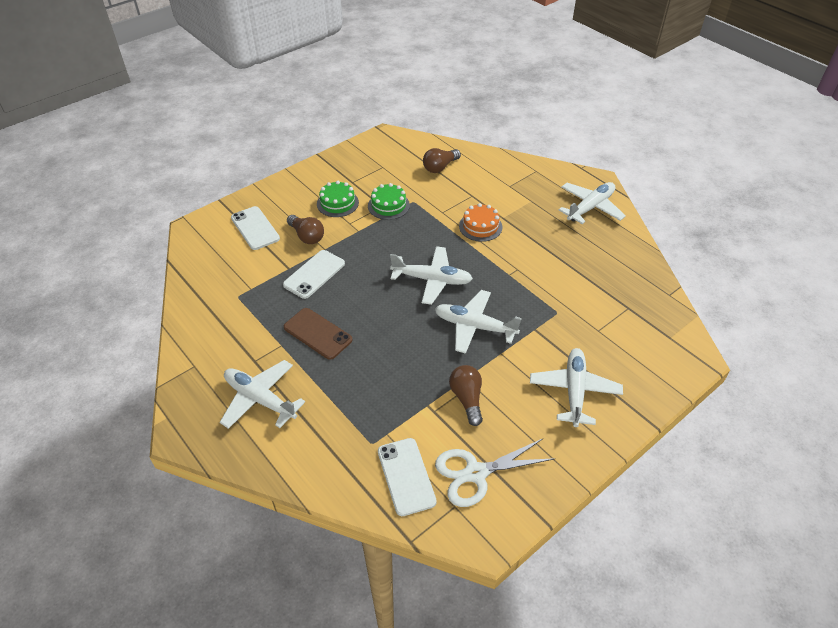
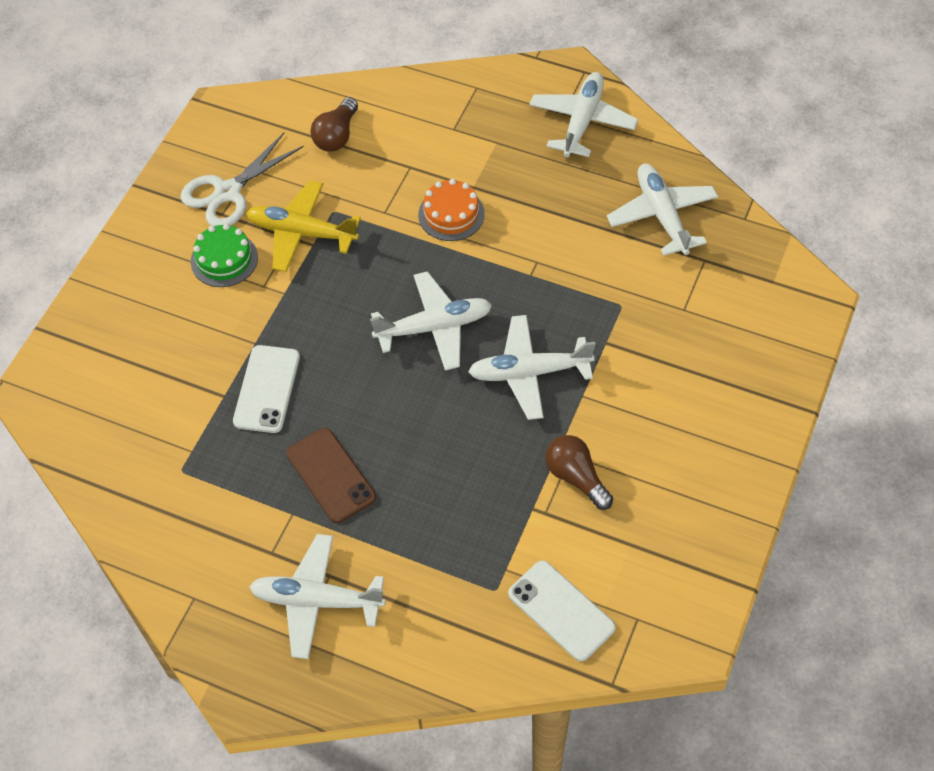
camera: 25 degrees left, 10 degrees up
white phone [231,206,280,250] -> none
brown phone [284,308,352,360] -> brown phone turned 45 degrees clockwise [286,428,376,523]
brown light bulb [287,215,324,244] -> none
green cake [368,183,410,220] -> yellow plane [246,180,361,272]
white scissors [435,438,556,507] -> white scissors moved to [180,133,304,226]
white plane [530,348,623,427] -> white plane moved to [607,164,718,256]

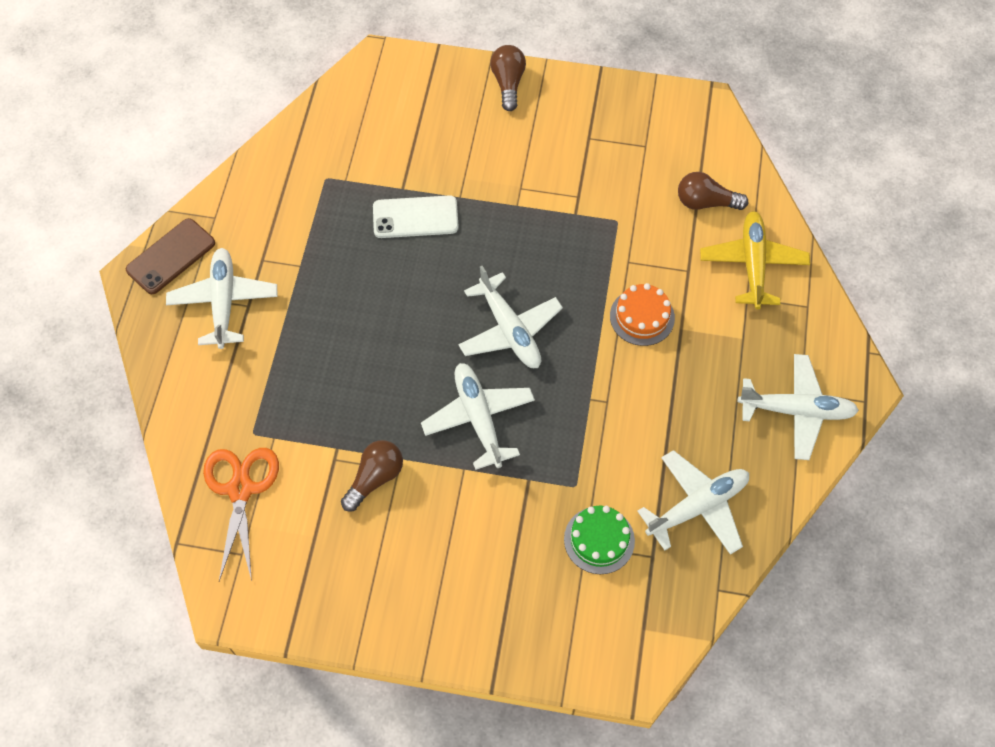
camera: 75 degrees right, 5 degrees up
white scissors [180,133,304,226] -> none
green cake [191,224,258,287] -> green cake moved to [564,506,635,574]
yellow plane [246,180,361,272] -> yellow plane moved to [700,211,810,309]
brown phone [286,428,376,523] -> brown phone moved to [126,218,215,294]
white phone [508,560,616,661] -> orange scissors [203,448,279,581]
none -> brown light bulb [490,45,526,111]

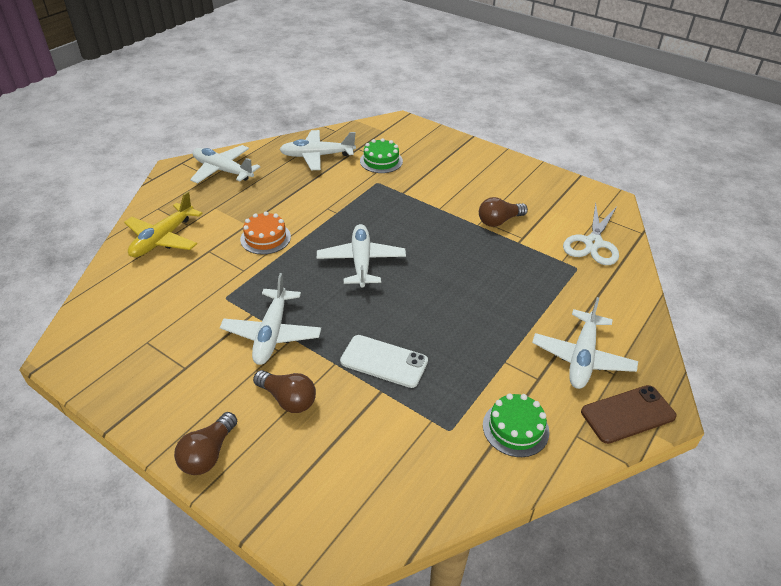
camera: 155 degrees left, 20 degrees down
orange scissors [203,448,279,581] -> white scissors [563,203,619,265]
white plane [421,363,535,470] -> white plane moved to [220,273,321,365]
brown light bulb [678,172,748,210] -> brown light bulb moved to [253,370,316,413]
none -> green cake [483,393,549,457]

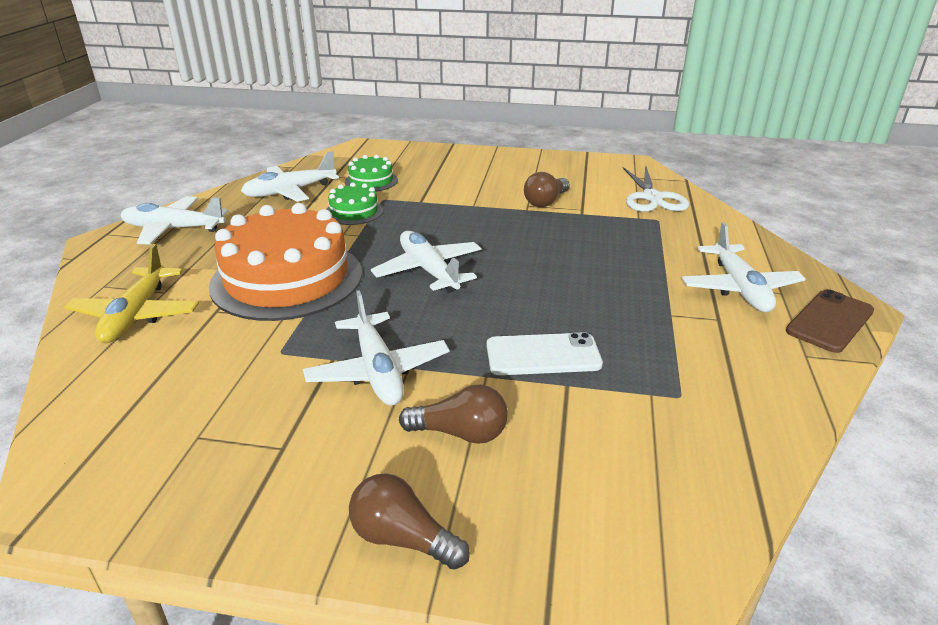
camera: 25 degrees left, 10 degrees down
brown light bulb [174,412,237,475] -> brown light bulb turned 120 degrees clockwise [349,473,470,570]
orange cake [240,211,291,255] -> orange cake [209,203,362,321], size x2.15
green cake [483,393,549,457] -> green cake moved to [327,182,383,225]

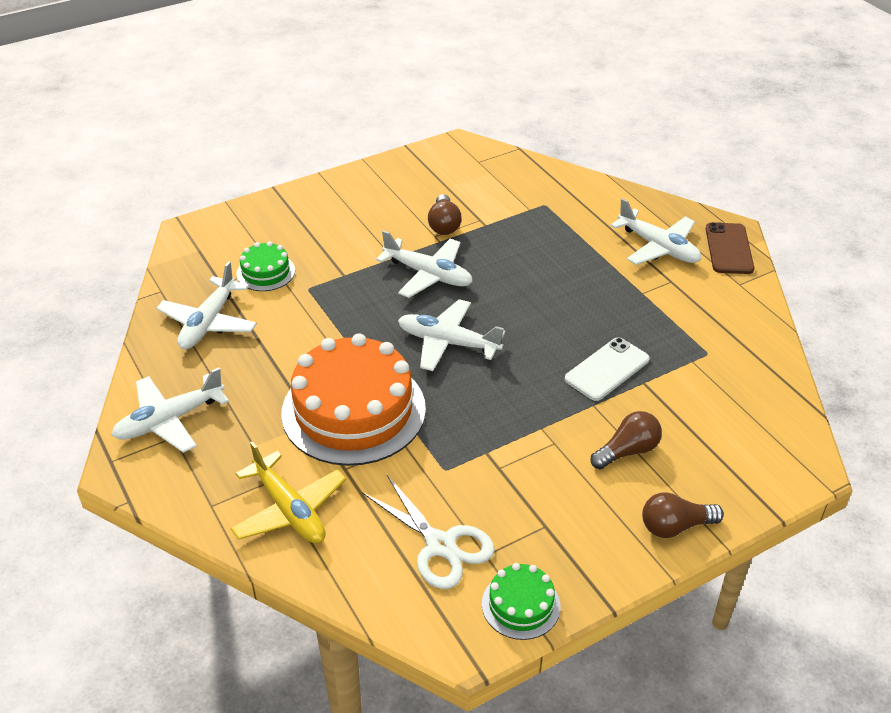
camera: 40 degrees left, 10 degrees up
white plane [303,290,450,406] -> white plane moved to [376,230,473,298]
green cake [327,182,383,225] -> green cake moved to [482,563,561,640]
white scissors [623,165,689,212] -> white scissors moved to [362,475,495,589]

